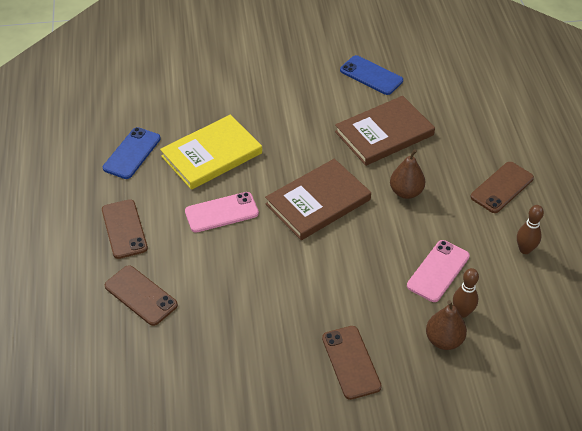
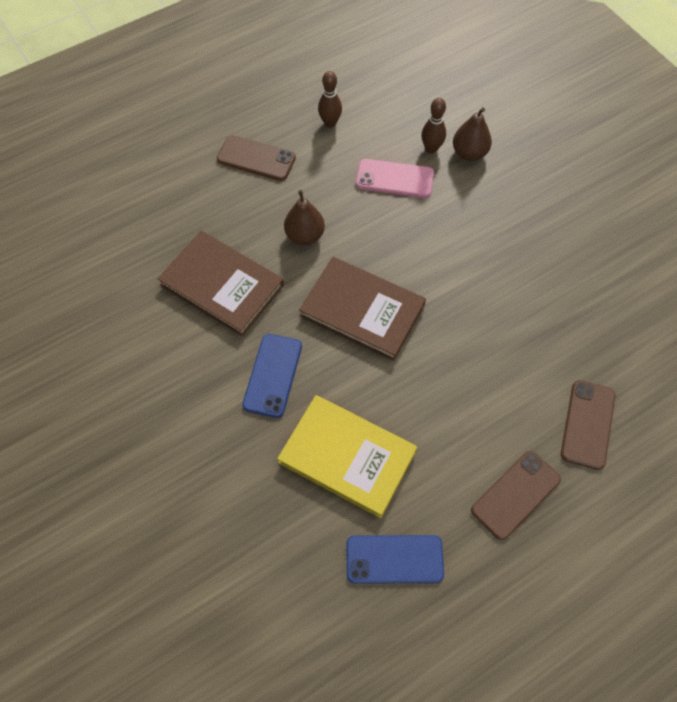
camera: 115 degrees left, 15 degrees up
pink phone [185,192,259,233] -> none
brown phone [322,326,382,400] -> none
blue phone [340,55,403,95] -> blue phone moved to [242,334,302,418]

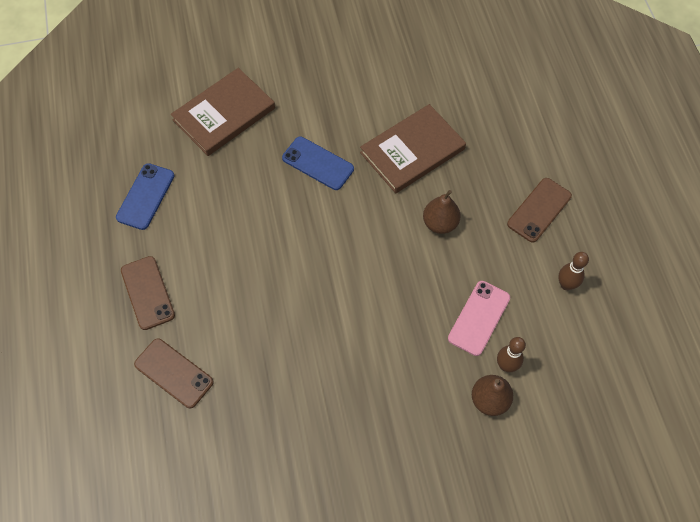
camera: 110 degrees right, 0 degrees up
yellow book [277,395,417,518] -> none
brown book [299,257,426,361] -> brown book moved to [171,68,275,156]

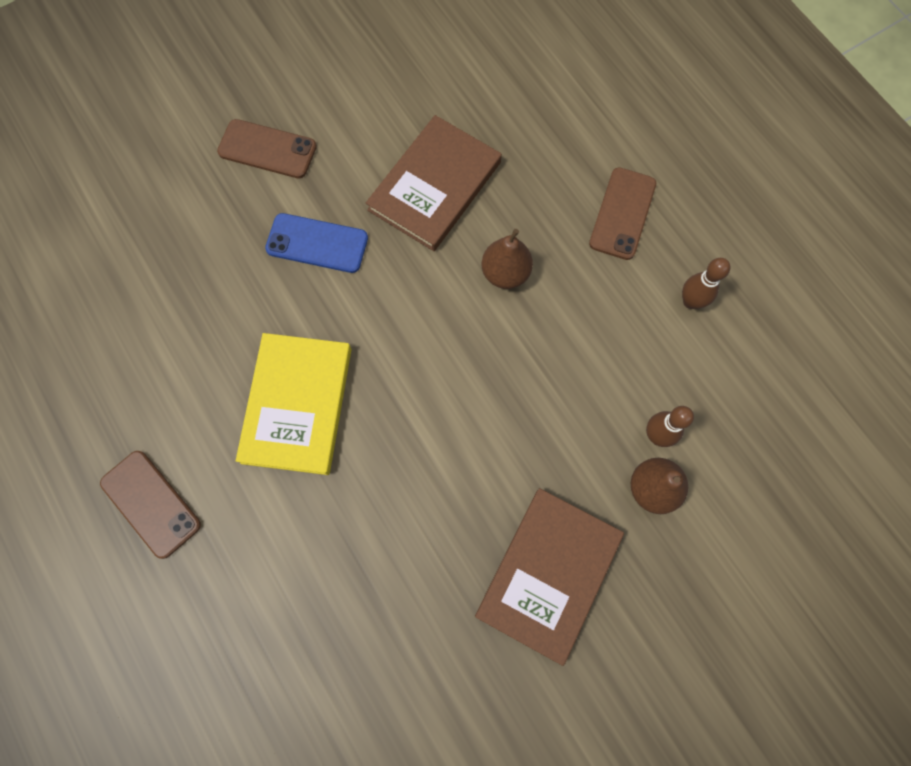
camera: 20 degrees left, 10 degrees up
blue phone [116,163,174,230] -> none
brown phone [134,339,214,408] -> brown phone moved to [217,119,317,179]
brown book [171,68,275,156] -> brown book moved to [475,488,624,666]
pink phone [448,281,510,356] -> none
none -> yellow book [236,333,351,475]

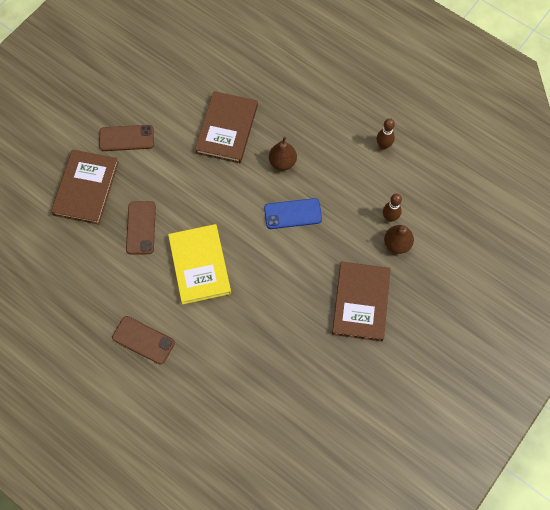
camera: 20 degrees left, 5 degrees down
blue phone [265,213,368,273] -> blue phone moved to [264,198,322,229]
brown phone [589,167,656,260] -> brown phone moved to [126,201,156,255]
none -> brown book [51,150,119,225]

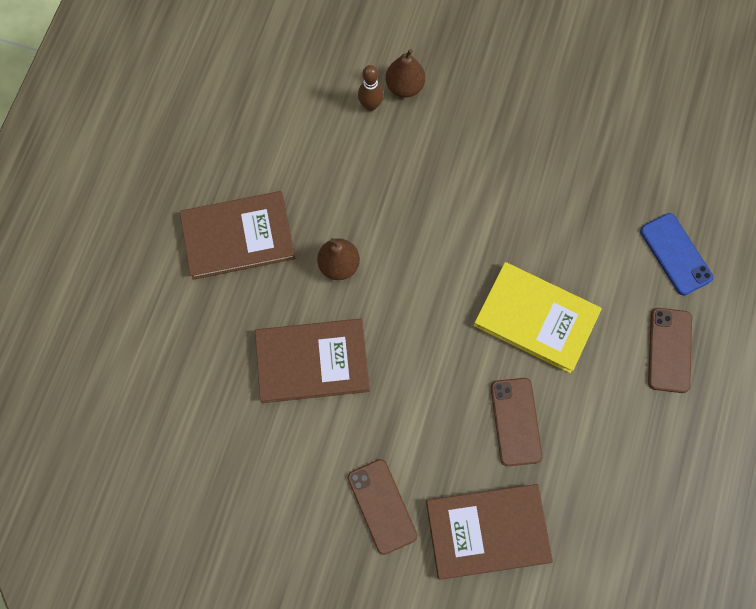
camera: 110 degrees left, 5 degrees up
brown phone [126,201,156,255] -> brown phone turned 75 degrees counterclockwise [491,378,543,466]
yellow book [168,224,231,304] -> yellow book turned 60 degrees clockwise [473,262,602,373]
blue phone [264,198,322,229] -> blue phone moved to [640,213,713,295]
brown book [332,262,391,341] -> brown book moved to [180,191,295,280]
brown bowling pin [377,118,395,149] -> none

